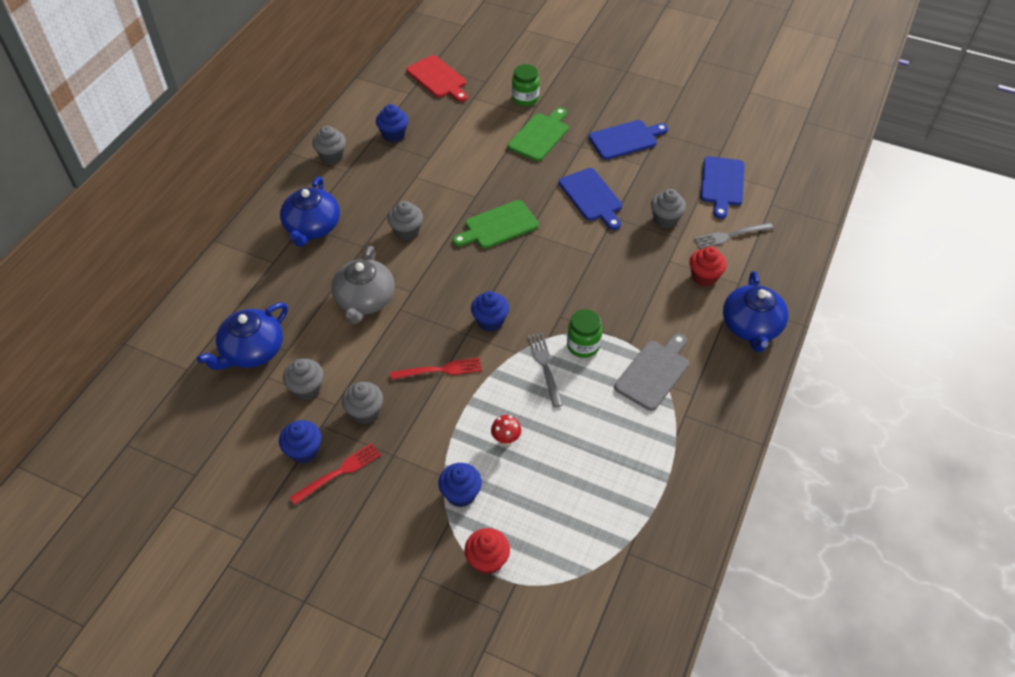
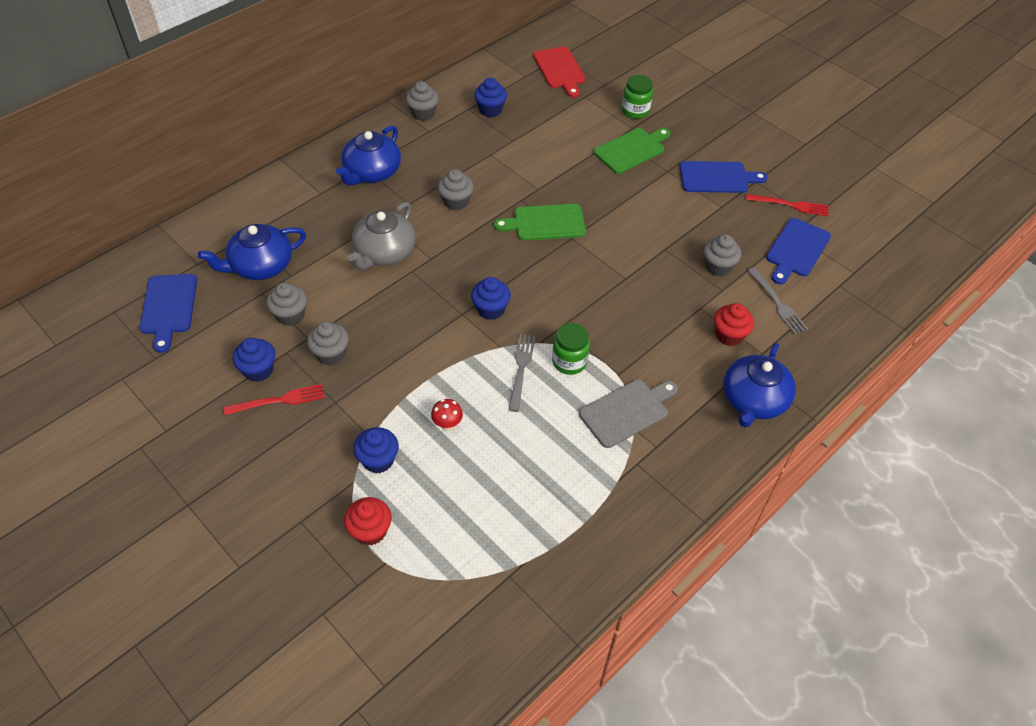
camera: 20 degrees right, 0 degrees up
red fork [390,358,482,380] -> red fork moved to [746,194,829,216]
blue cutting board [559,168,622,230] -> blue cutting board moved to [140,274,197,353]
grey fork [694,223,773,249] -> grey fork turned 120 degrees counterclockwise [747,267,808,334]

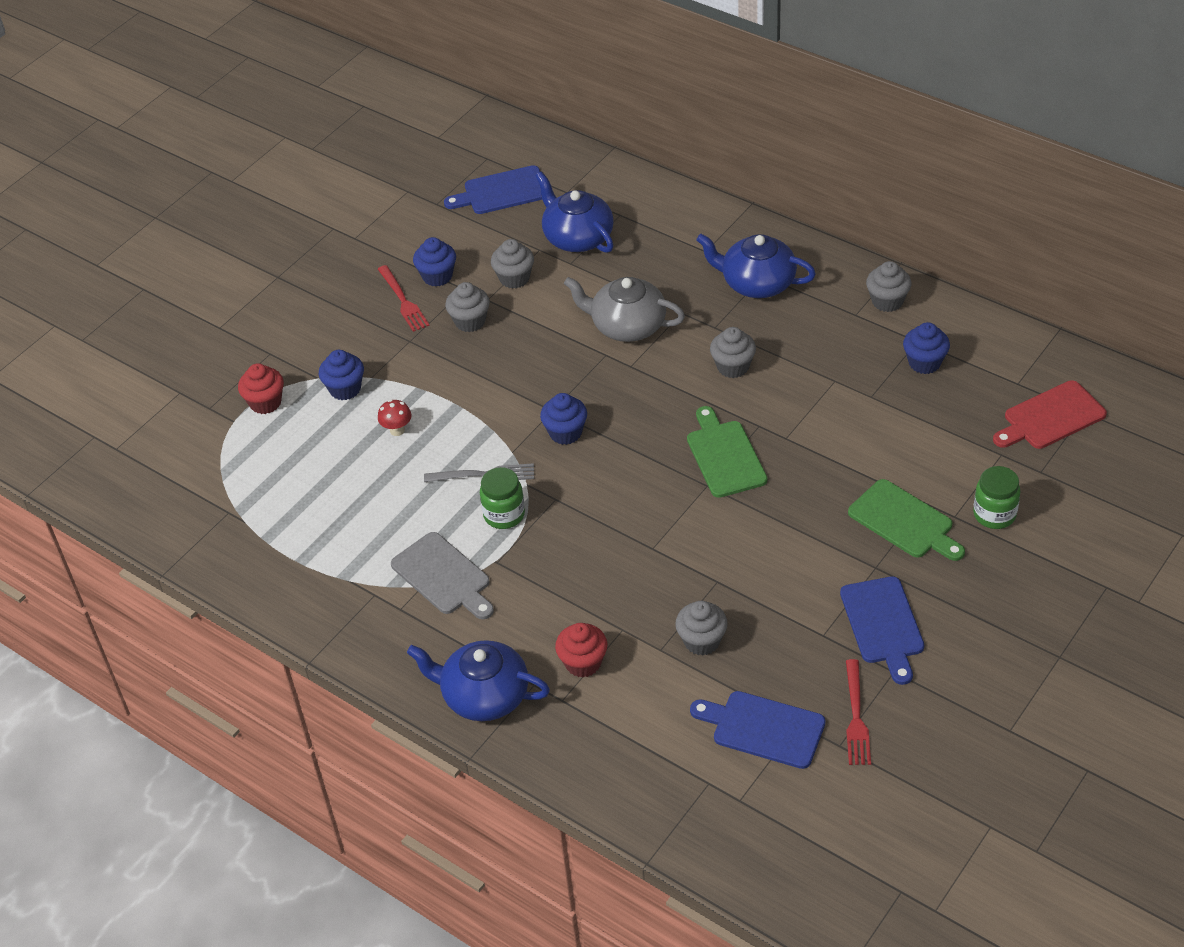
camera: 85 degrees right, 5 degrees down
grey fork [747,267,808,334] -> none

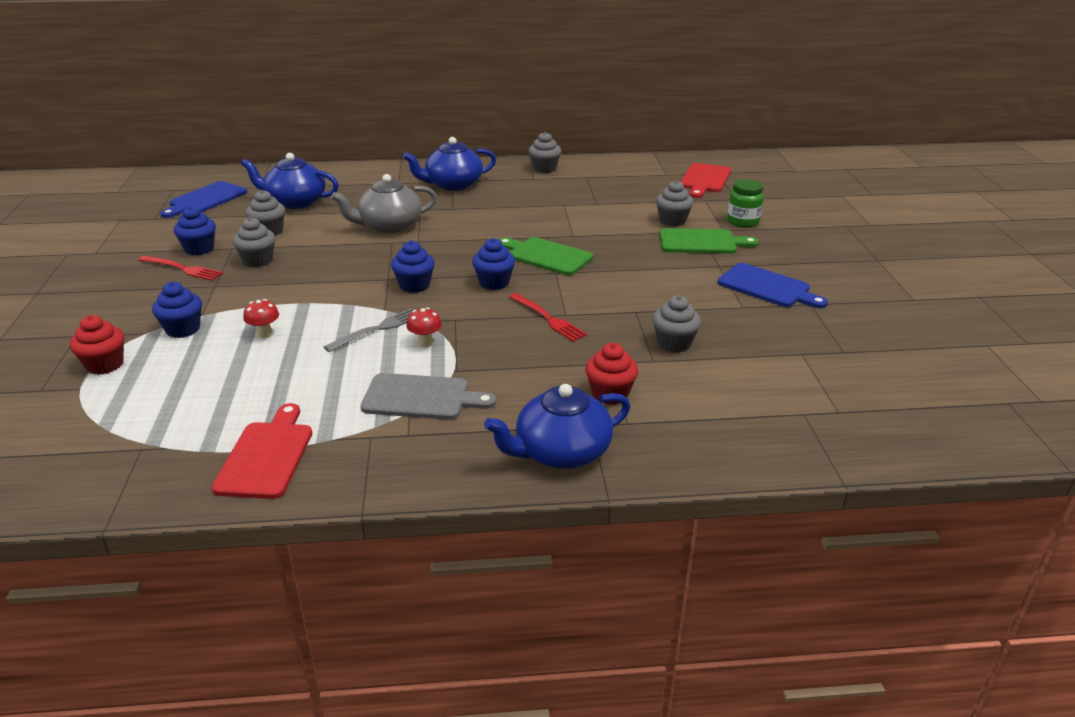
camera: 45 degrees left, 15 degrees down
green jar [480,467,525,529] -> red mushroom [406,308,442,347]
blue cutting board [690,691,826,769] -> none
grey cupcake [710,327,756,378] -> grey cupcake moved to [656,180,694,227]
red fork [846,659,871,765] -> red fork moved to [509,293,587,342]
blue cupcake [903,322,950,374] -> blue cupcake moved to [472,238,515,290]
none -> red cutting board [211,403,312,499]

